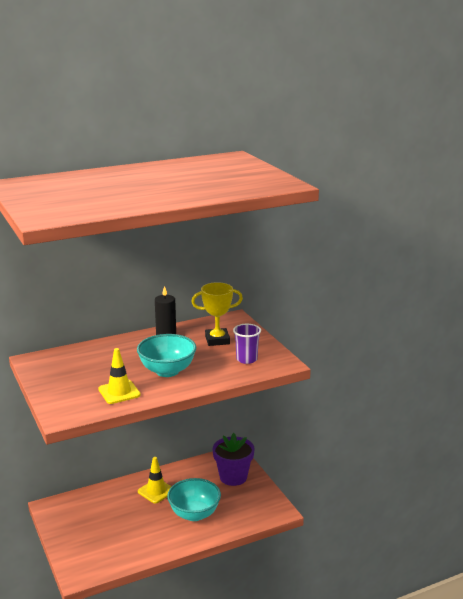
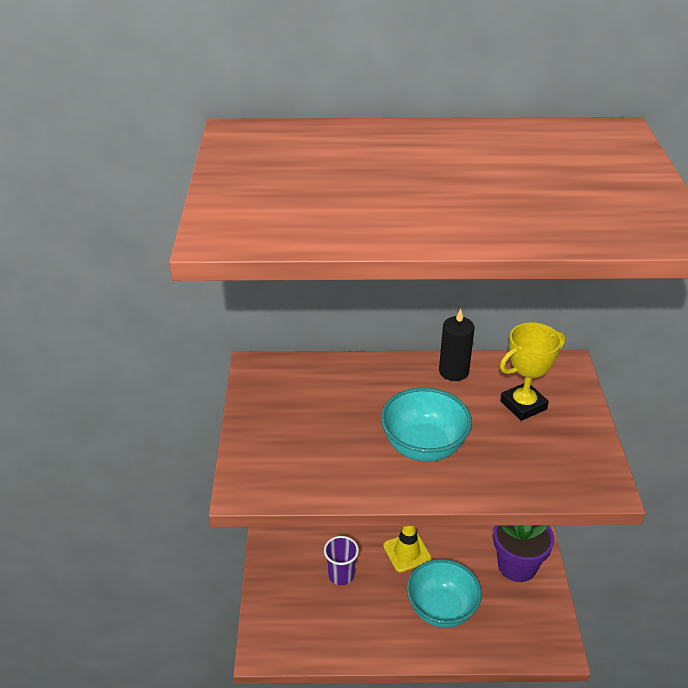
camera: 25 degrees right, 15 degrees up
yellow traffic cone [98,348,141,404] -> none
yellow trophy [191,282,243,346] -> yellow trophy turned 45 degrees counterclockwise [500,323,565,421]
purple cup [233,324,261,364] -> purple cup moved to [324,536,359,585]

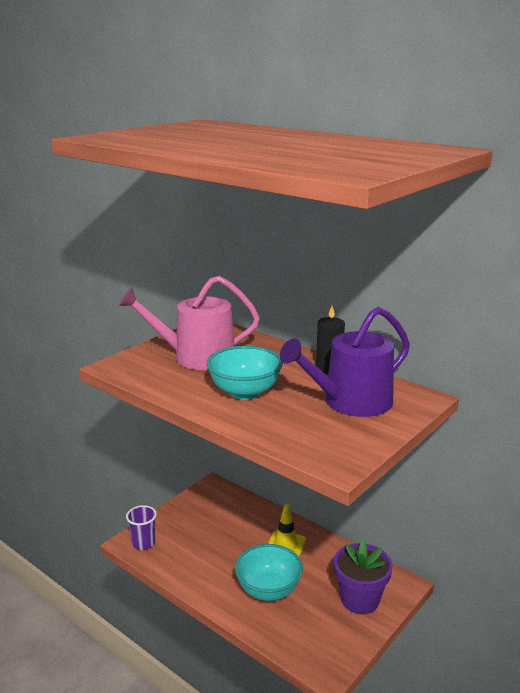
camera: 40 degrees right, 15 degrees down
purple cup [324,536,359,585] -> purple cup moved to [126,505,157,550]
yellow trophy [500,323,565,421] -> purple watering can [280,307,410,417]
none -> pink watering can [119,276,260,370]

